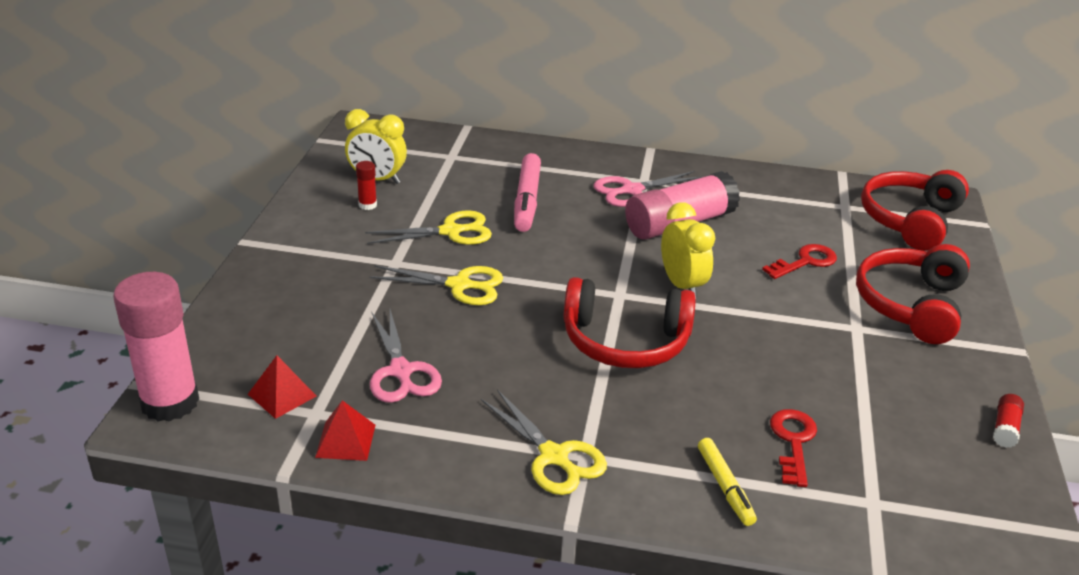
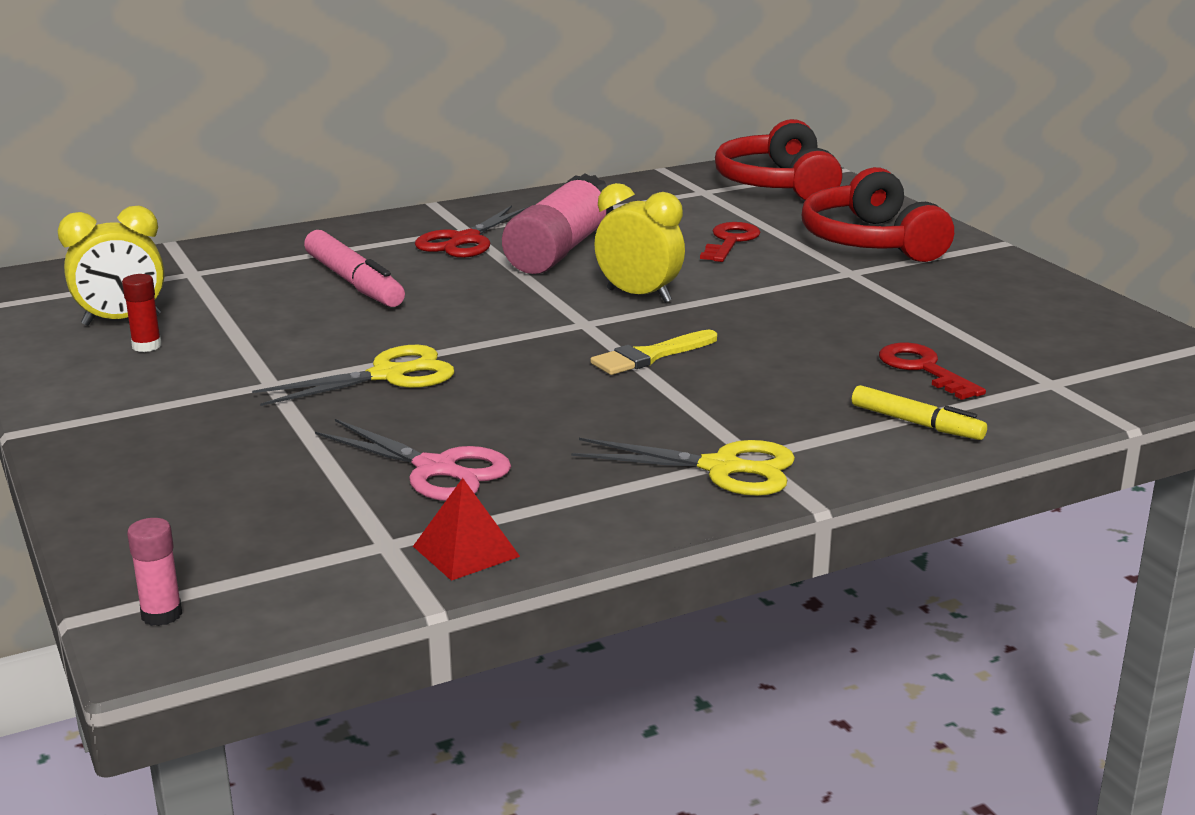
camera: 35 degrees left, 10 degrees down
pink glue stick [113,272,199,422] -> pink glue stick [127,518,182,626], size x0.42
red pyramid [248,355,316,419] -> none
yellow scissors [365,210,492,245] -> none
red headphones [564,277,696,368] -> yellow brush [590,330,717,375]
pink scissors [594,171,702,207] -> red scissors [415,205,529,258]
red glue stick [993,394,1024,448] -> none

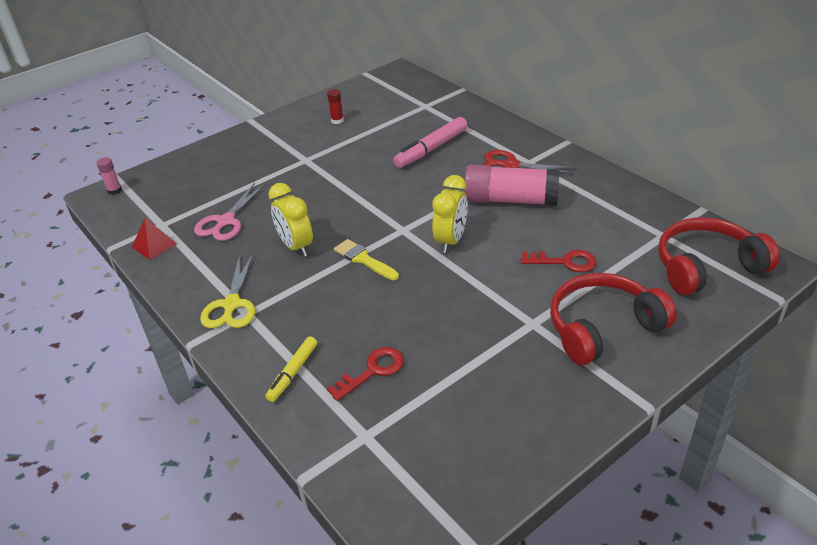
camera: 80 degrees right, 15 degrees up
yellow clock [58,206,164,326] -> yellow clock moved to [268,183,313,257]
yellow scissors [252,345,454,406] -> none

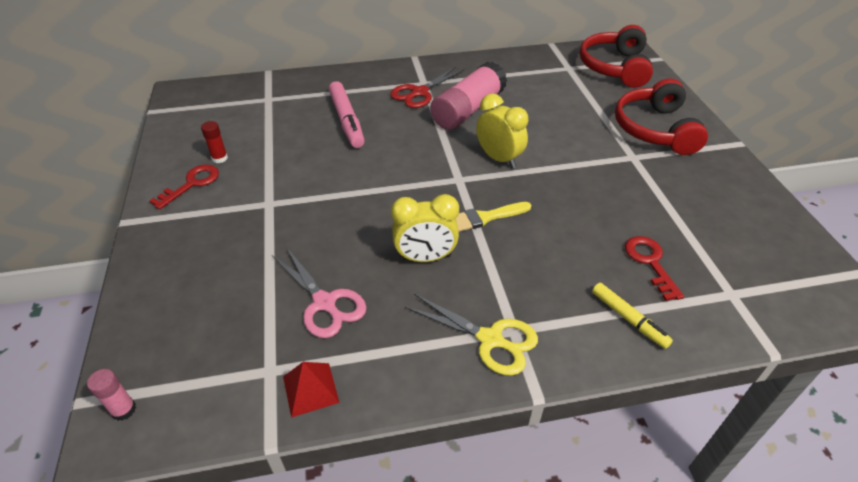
camera: 65 degrees left, 5 degrees up
red key [521,250,597,272] -> red key moved to [150,165,219,210]

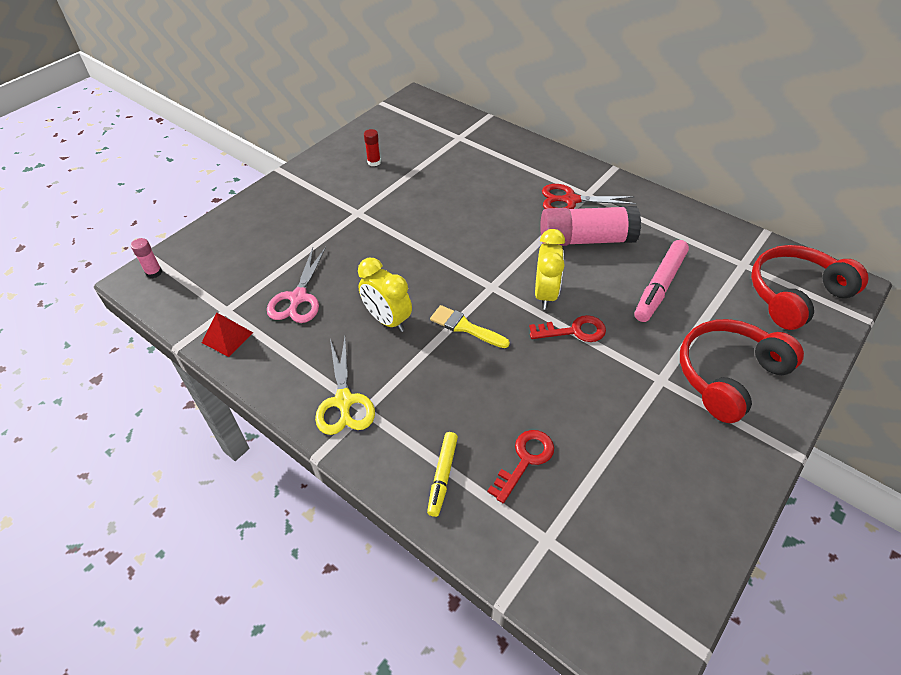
camera: 50 degrees right, 5 degrees up
red key [150,165,219,210] -> red key moved to [529,315,606,342]
pink marker [329,81,365,148] -> pink marker moved to [635,240,689,322]

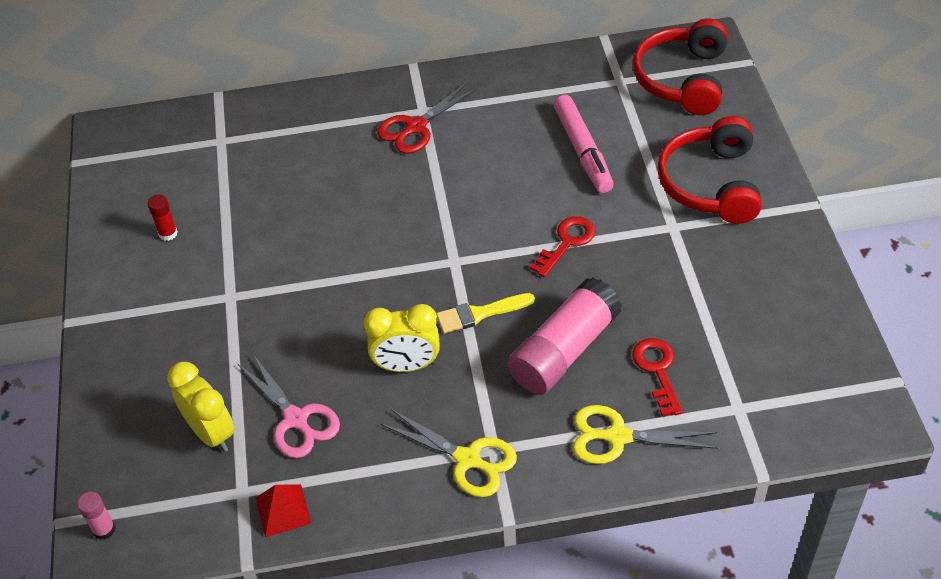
camera: 45 degrees left, 0 degrees up
yellow marker [427,432,458,517] -> yellow scissors [573,405,718,464]
yellow clock [535,229,565,310] -> yellow clock moved to [167,362,234,452]
pink glue stick [540,206,641,246] -> pink glue stick moved to [508,277,622,395]

